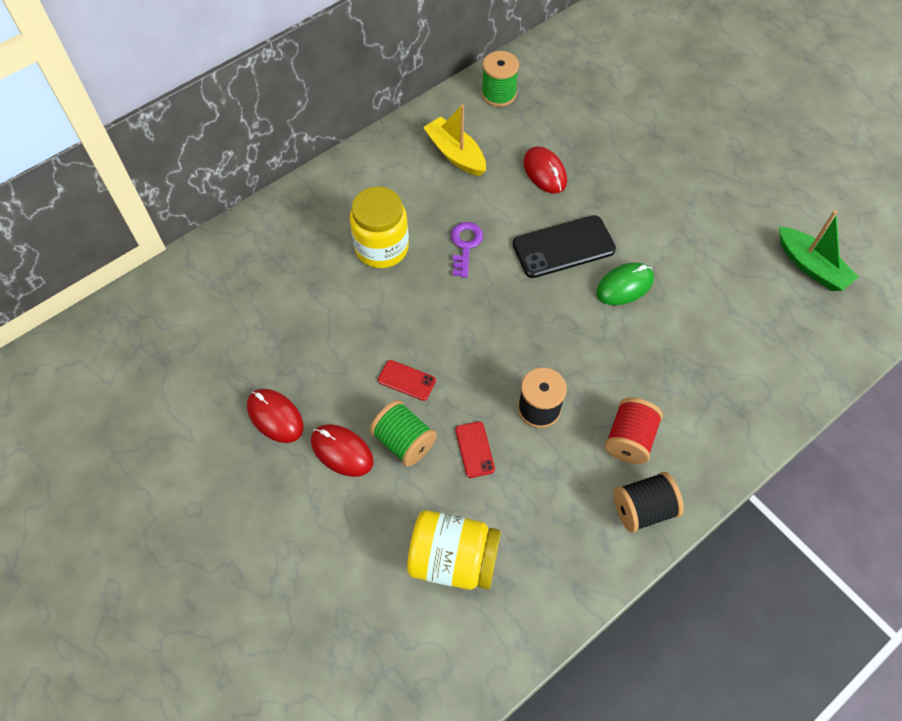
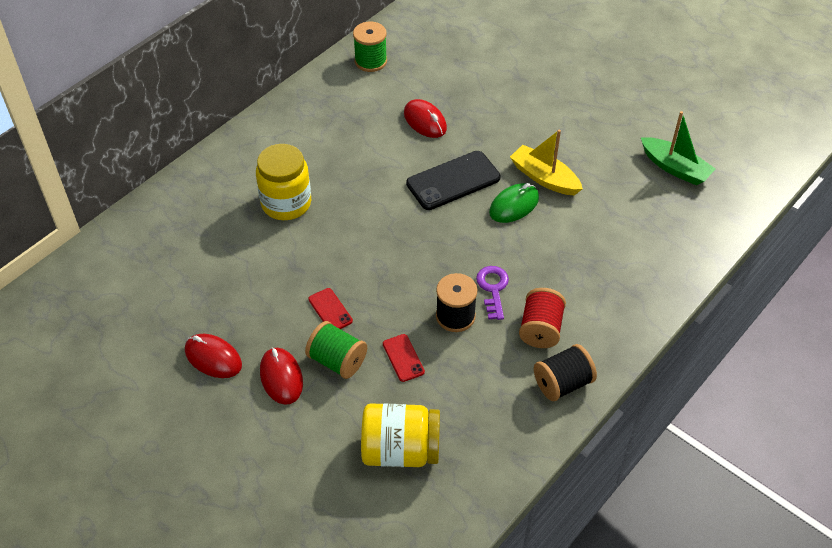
camera: 10 degrees left, 10 degrees down
red mouse [311,424,374,477] -> red mouse turned 45 degrees clockwise [260,347,303,405]
red phone [378,360,436,401] -> red phone turned 45 degrees clockwise [309,288,353,329]
yellow boat [423,105,486,176] -> yellow boat moved to [510,130,583,195]
purple key [451,222,483,278] -> purple key moved to [476,266,509,320]

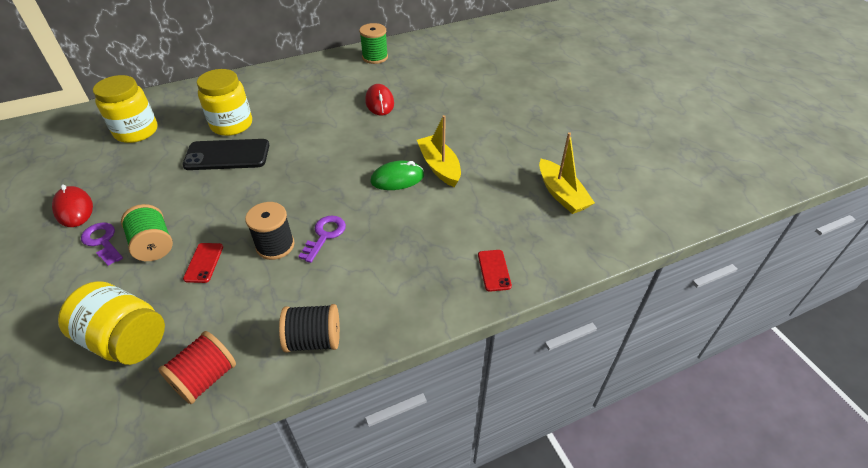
camera: 25 degrees right, 5 degrees down
red mouse [260,347,303,405] -> purple key [81,222,123,266]
red phone [309,288,353,329] -> red phone moved to [478,250,512,292]
black phone [406,151,501,210] -> black phone moved to [182,139,269,170]
red spool [519,288,566,348] -> red spool moved to [158,331,236,404]
green boat [641,111,715,186] -> yellow boat [539,132,595,214]
none -> yellow jar [93,75,158,143]

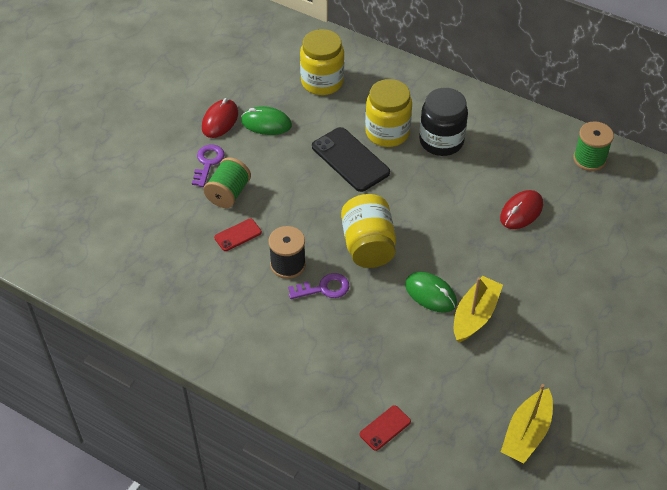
camera: 55 degrees right, 5 degrees up
yellow jar [58,281,165,365] -> yellow jar moved to [341,194,396,268]
red spool [158,331,236,404] -> none
black spool [279,304,340,352] -> none
none -> green mouse [241,106,292,135]
none -> black jar [419,88,468,156]

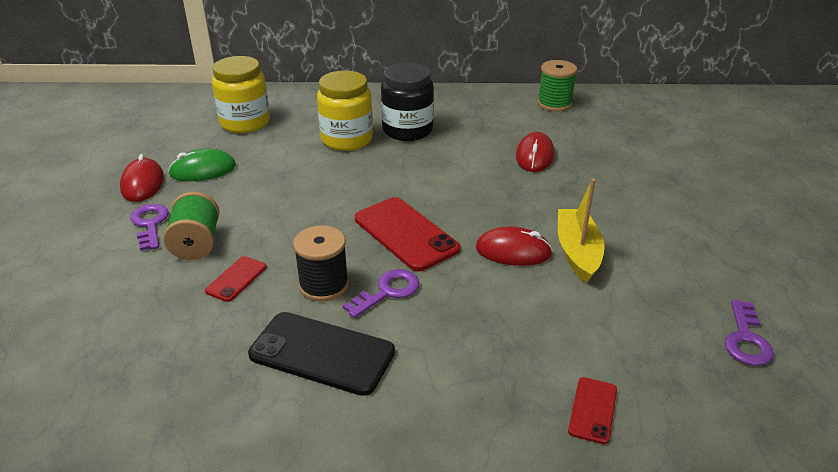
camera: 30 degrees left, 15 degrees down
black phone [312,127,390,192] -> black phone moved to [248,312,395,396]
yellow jar [341,194,396,268] -> red phone [355,197,460,271]
green mouse [405,272,457,312] -> red mouse [476,226,553,266]
yellow boat [501,384,553,463] -> purple key [725,299,774,366]

